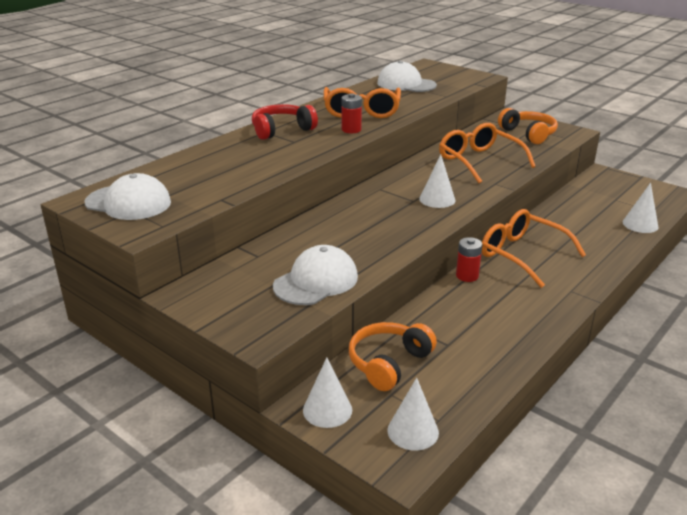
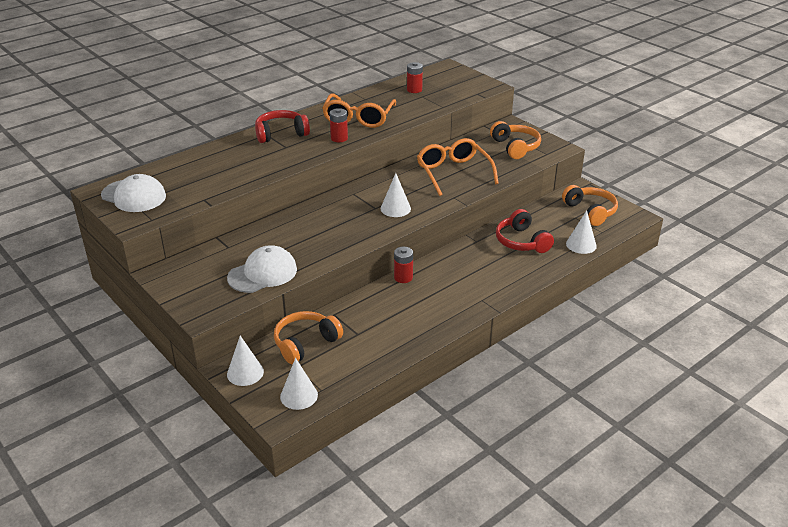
camera: 10 degrees right, 5 degrees up
white cap [377,61,437,92] -> red battery [407,62,423,93]
orange glasses [482,209,586,288] -> none
none -> red headphones [496,209,554,253]
none -> orange headphones [562,185,618,226]

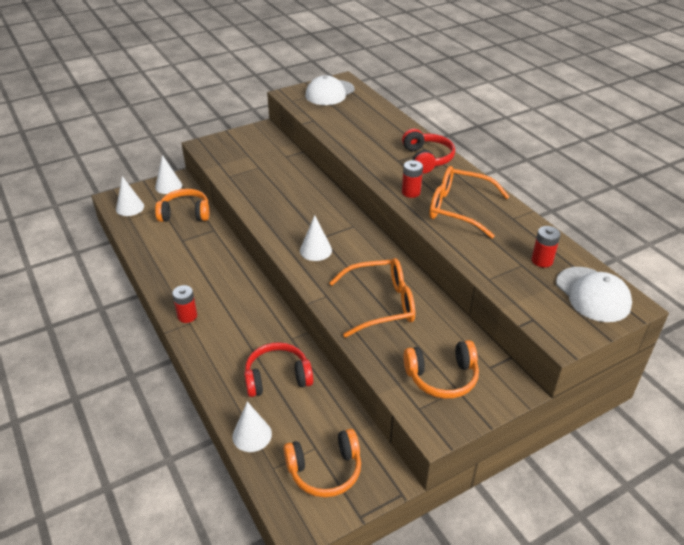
camera: 100 degrees right, 5 degrees up
white cap [227,245,297,293] -> white cap moved to [556,267,632,322]
orange headphones [274,311,343,364] -> orange headphones turned 60 degrees counterclockwise [155,189,209,222]
red battery [394,247,413,283] -> red battery moved to [172,285,197,323]

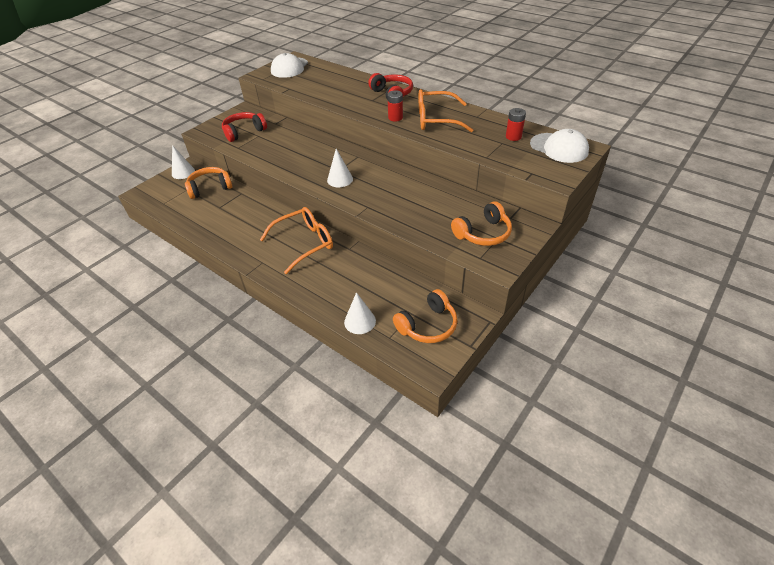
camera: 20 degrees left, 5 degrees up
white cone [116,176,144,216] -> none
red battery [172,285,197,323] -> none
red headphones [244,342,314,397] -> red headphones moved to [222,112,267,142]
orange glasses [329,258,415,338] -> orange glasses moved to [260,207,333,274]

